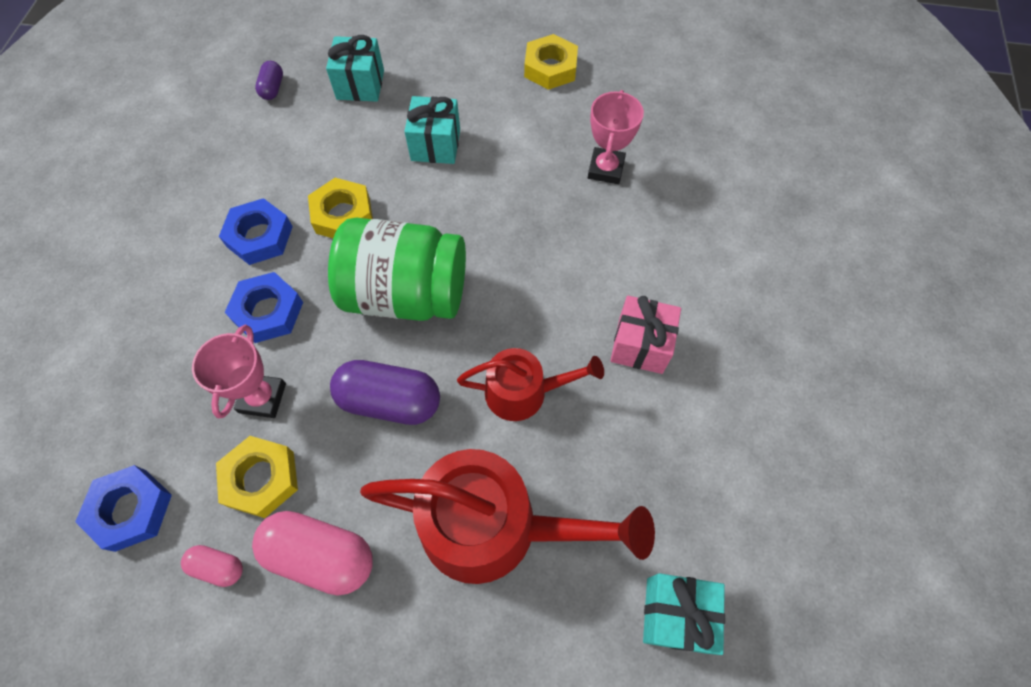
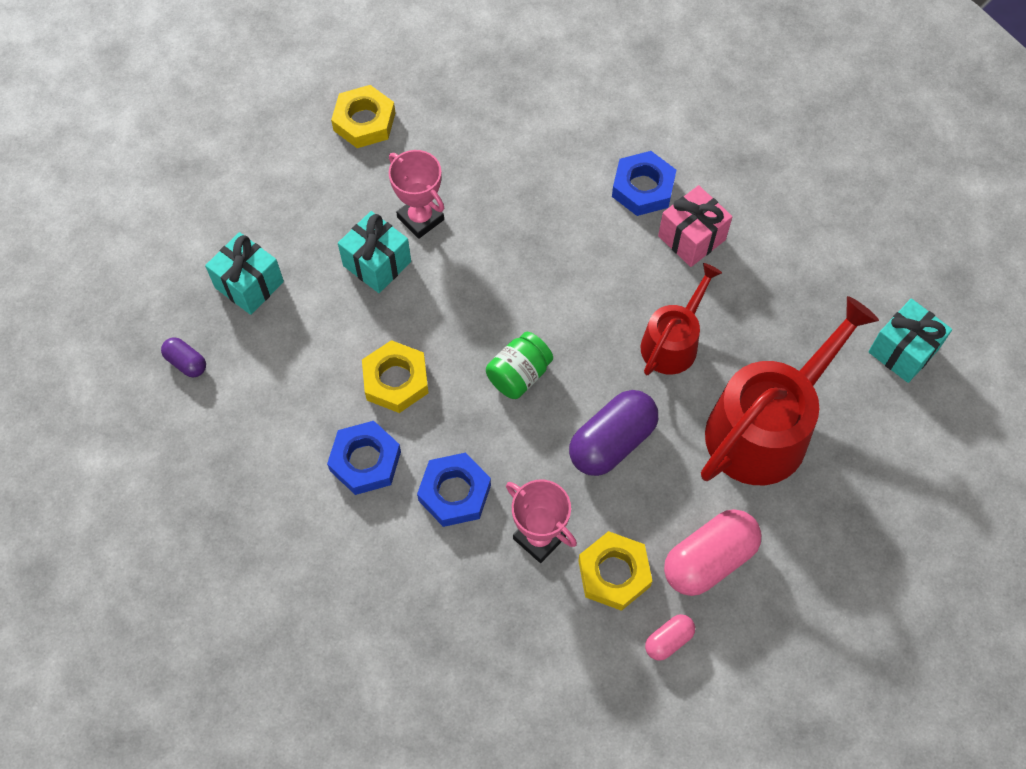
camera: 55 degrees left, 0 degrees up
blue nut [75,465,172,552] -> blue nut moved to [612,151,676,216]
green jar [328,218,466,321] -> green jar [486,332,553,399], size x0.50
pink trophy [588,90,644,184] -> pink trophy moved to [389,150,444,239]

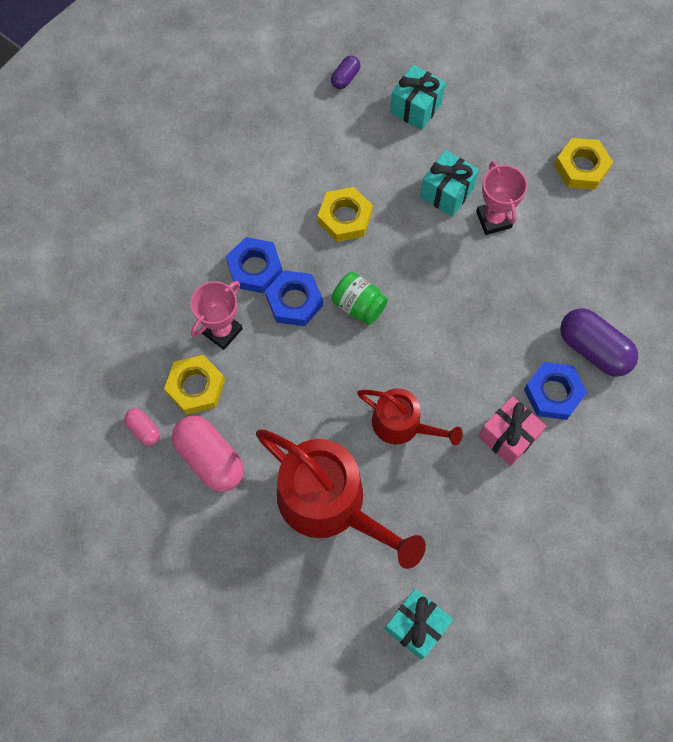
camera: 85 degrees right, 5 degrees up
blue nut [327,421,401,495] -> blue nut moved to [265,270,323,326]
pink trophy [389,150,444,239] -> pink trophy turned 60 degrees counterclockwise [476,161,527,235]
purple capsule [569,390,658,476] -> purple capsule moved to [560,308,638,377]

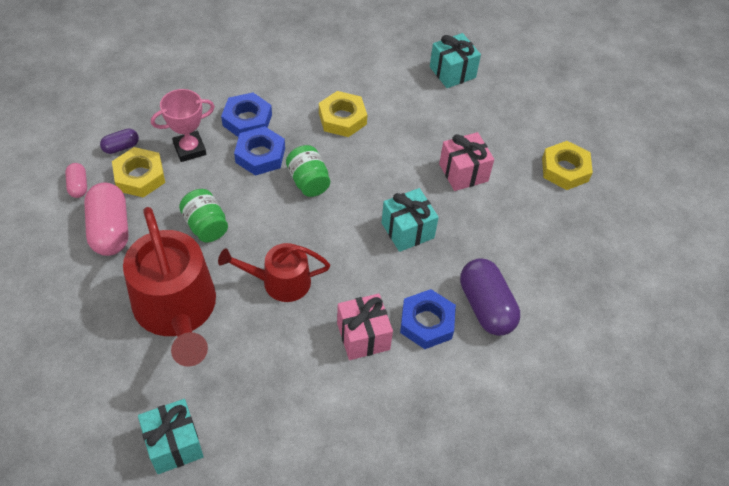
camera: 25 degrees right, 15 degrees down
purple capsule [331,56,360,89] -> purple capsule moved to [100,129,139,154]
red watering can [357,388,463,445] -> red watering can turned 120 degrees clockwise [218,243,330,302]
turquoise gift [420,150,479,217] -> turquoise gift moved to [381,188,439,252]
pink trophy [476,161,527,235] -> pink gift [439,132,494,191]
none -> green jar [179,189,228,243]

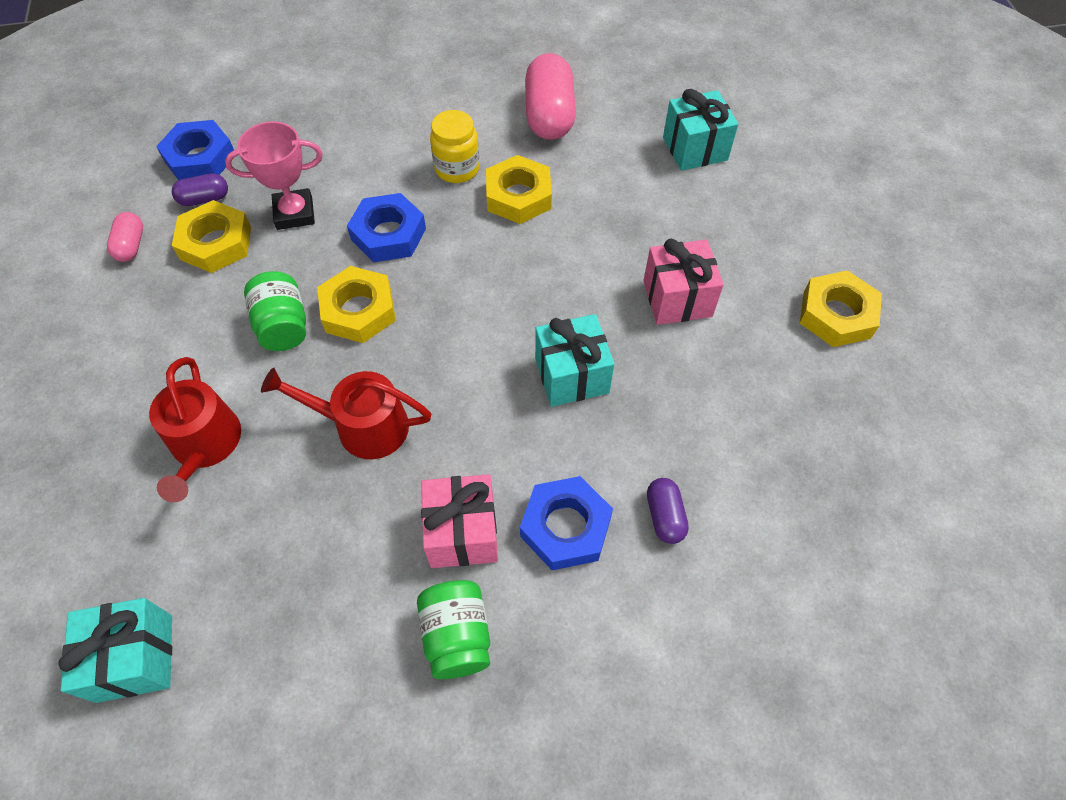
camera: 15 degrees right, 5 degrees up
pink capsule [84,182,128,256] -> pink capsule moved to [525,53,576,140]
red watering can [123,207,216,367] -> red watering can [149,357,241,502], size x0.57
blue nut [221,92,272,137] -> blue nut moved to [156,120,234,180]
green jar [286,145,330,197] -> green jar moved to [417,580,490,679]
purple capsule [460,258,520,336] -> purple capsule [647,478,689,544], size x0.51
none -> yellow nut [317,266,396,343]
none -> yellow jar [430,110,480,183]

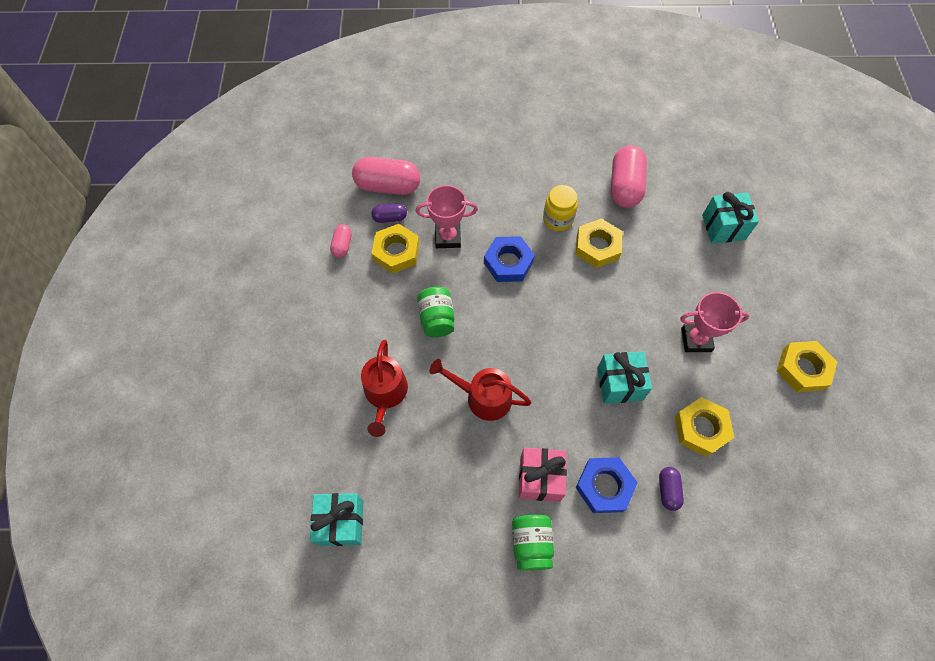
camera: 10 degrees right, 5 degrees up
blue nut [156,120,234,180] -> pink capsule [352,157,420,195]
yellow nut [317,266,396,343] -> yellow nut moved to [675,397,734,457]
pink gift [644,238,724,325] -> pink trophy [680,292,749,352]

